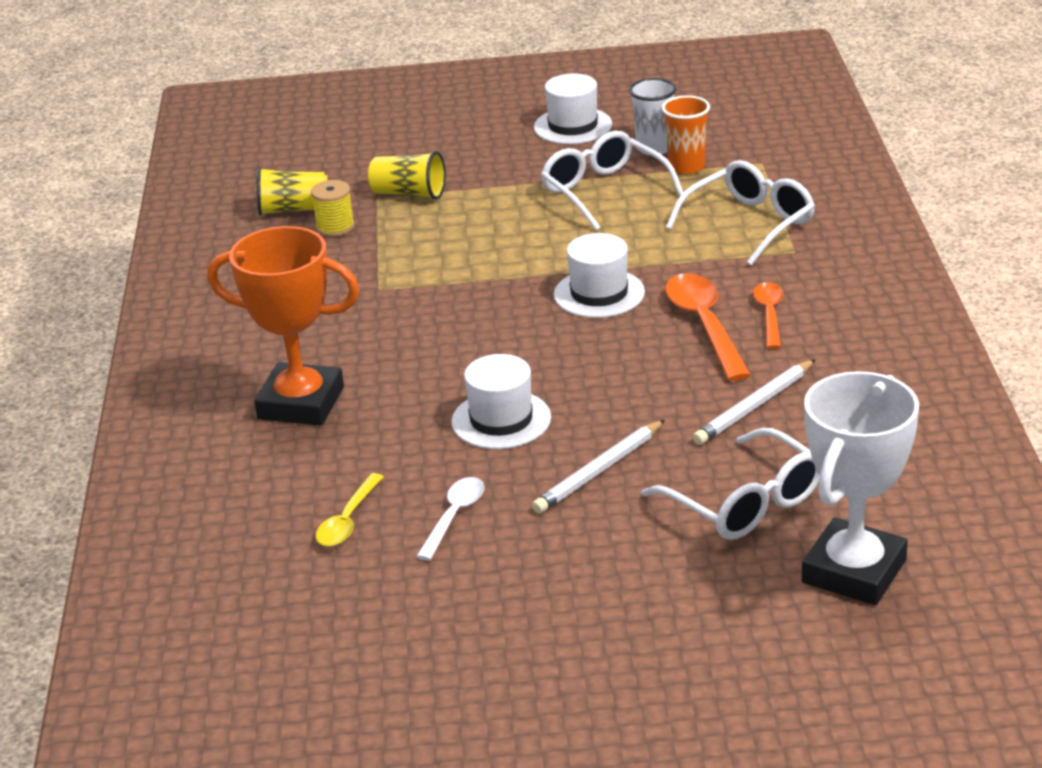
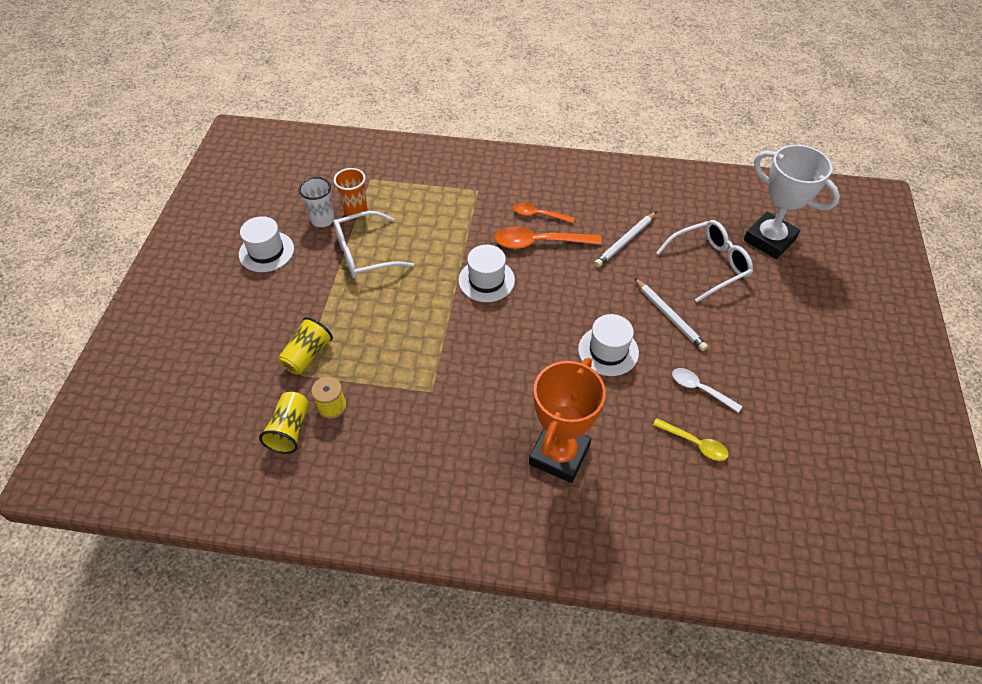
camera: 80 degrees left, 20 degrees up
white glasses [666,160,815,266] -> none
white pencil [692,359,816,445] -> white pencil turned 75 degrees clockwise [594,211,657,267]

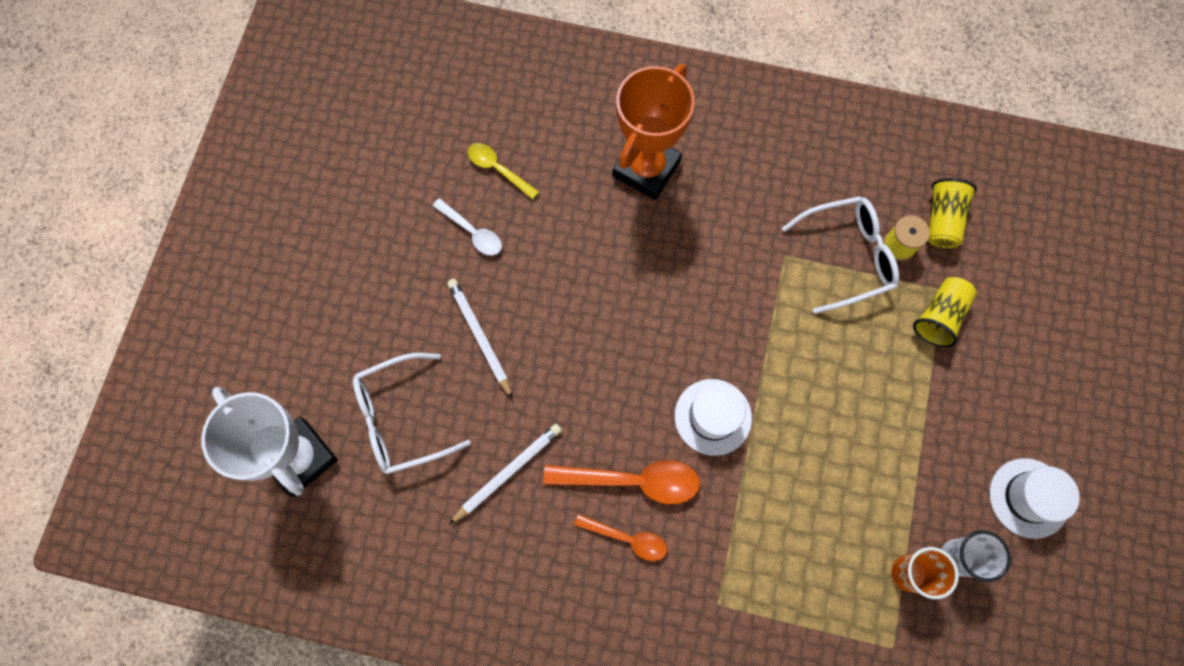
camera: 175 degrees left, 20 degrees up
white glasses [333,211,414,278] -> white glasses moved to [782,196,899,314]
white hat [578,314,639,376] -> none

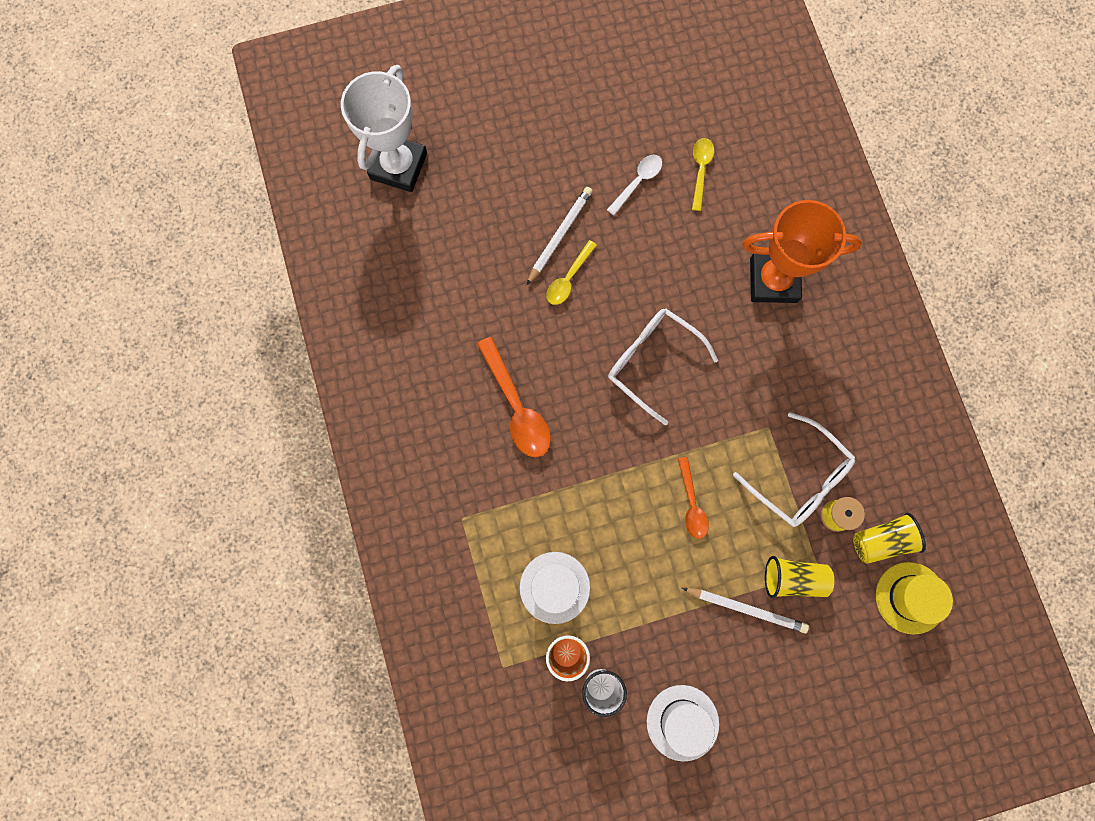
camera: 60 degrees right, 5 degrees up
white glasses [353,353,471,474] -> white glasses moved to [608,308,718,425]
white spoon [432,198,502,256] -> white spoon turned 150 degrees counterclockwise [607,155,662,216]
white pencil [449,424,562,525] -> white pencil moved to [682,588,809,633]
orange spoon [574,514,667,561] -> orange spoon moved to [678,457,709,539]
white hat [675,379,752,456] -> white hat moved to [520,552,590,624]
none -> yellow spoon [546,240,597,305]
none -> yellow hat [876,562,953,635]

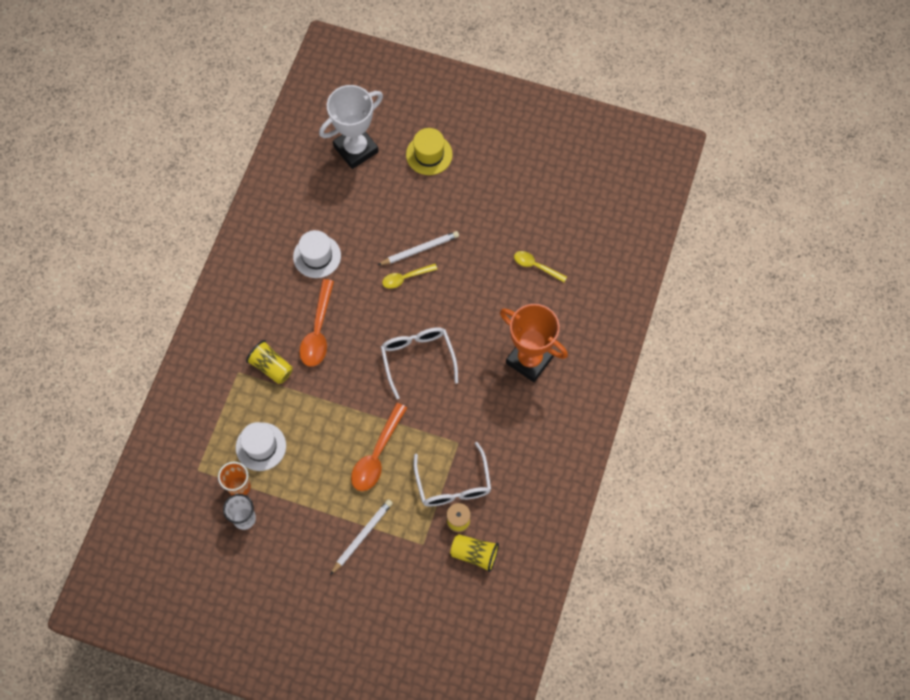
camera: 35 degrees right, 10 degrees down
white spoon [607,155,662,216] -> none
white hat [647,685,719,761] -> white hat moved to [293,230,341,278]
orange spoon [678,457,709,539] -> orange spoon [351,403,407,491], size x1.65
white pencil [682,588,809,633] -> white pencil turned 105 degrees counterclockwise [330,499,393,575]
yellow spoon [692,138,714,211] -> yellow spoon turned 105 degrees counterclockwise [514,251,567,282]
yellow cup [765,556,834,598] -> yellow cup moved to [246,340,293,384]
yellow hat [876,562,953,635] -> yellow hat moved to [406,128,453,175]

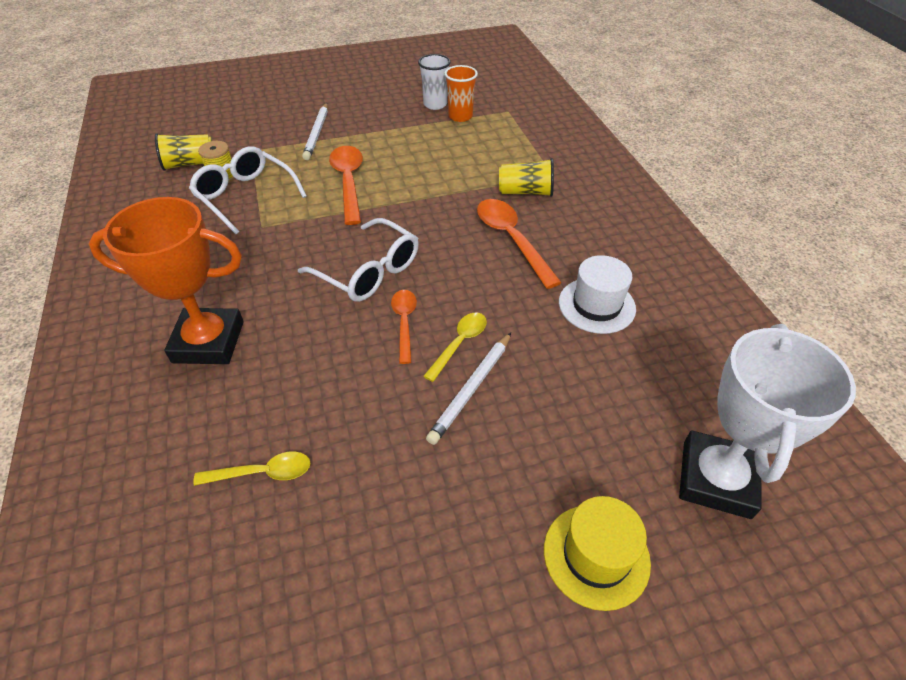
camera: 145 degrees right, 20 degrees down
white hat [236,422,286,471] -> none
none -> orange spoon [391,290,417,364]

